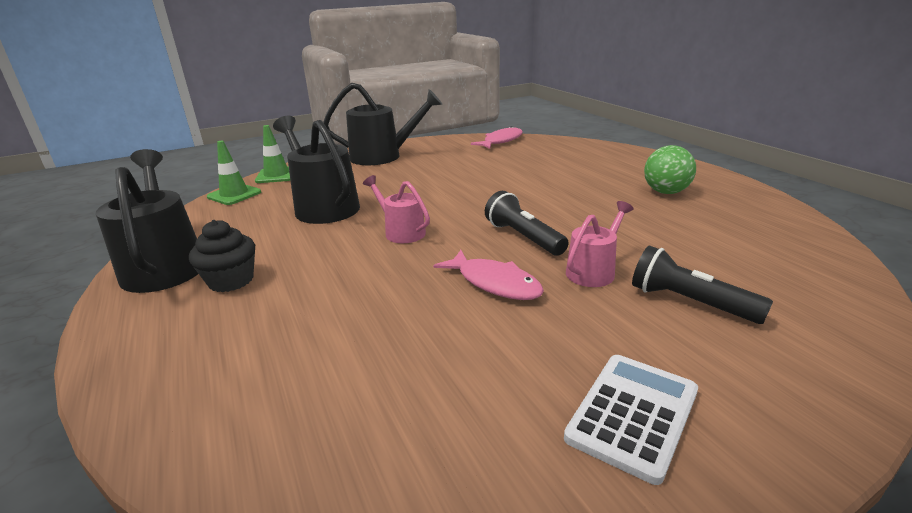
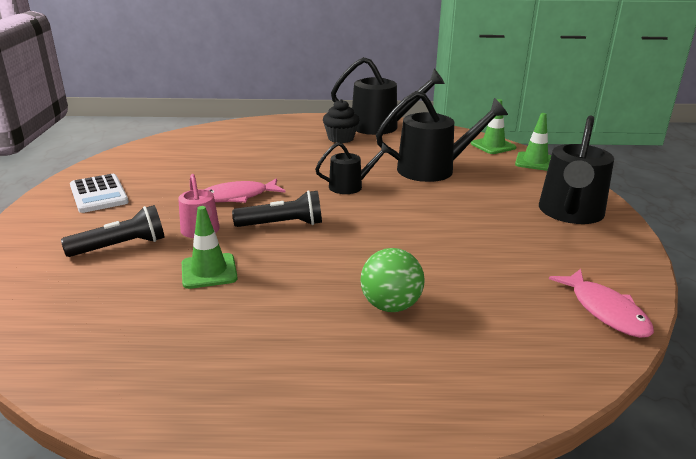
camera: 115 degrees right, 0 degrees up
pink watering can [363,175,430,243] -> black watering can [315,142,391,194]
green ball [644,145,696,194] -> green ball moved to [360,248,425,312]
none -> green traffic cone [182,206,238,289]

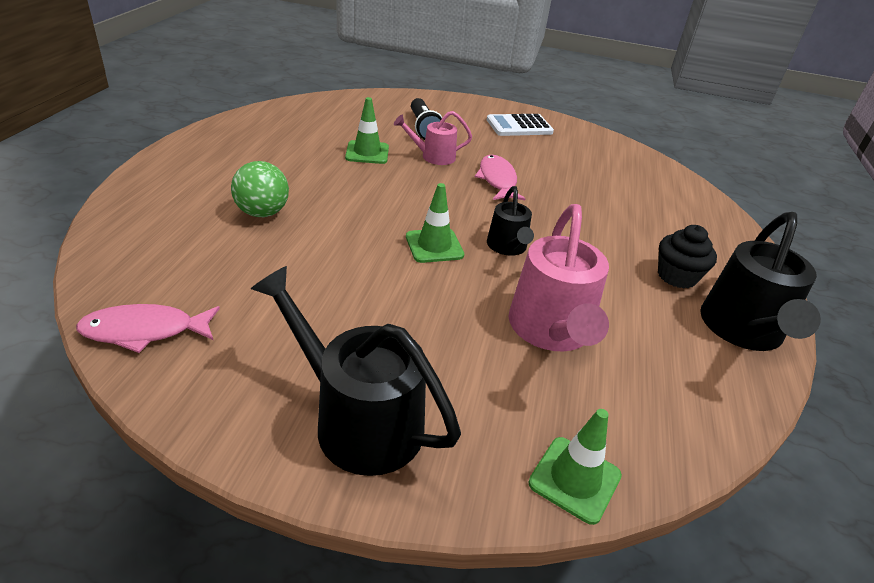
camera: 100 degrees right, 10 degrees up
black flashlight [232,190,322,227] -> none
black watering can [376,91,508,182] -> pink watering can [508,204,609,352]
green traffic cone [471,99,516,154] -> green traffic cone moved to [406,183,464,263]

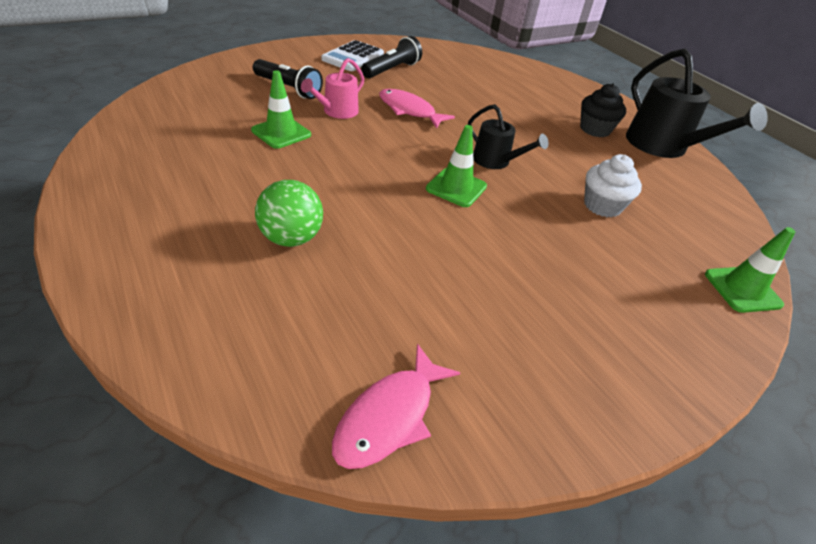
camera: 45 degrees left, 5 degrees up
black watering can [251,266,461,476] -> none
pink watering can [508,204,609,352] -> white cupcake [584,154,642,218]
none -> black flashlight [361,36,422,78]

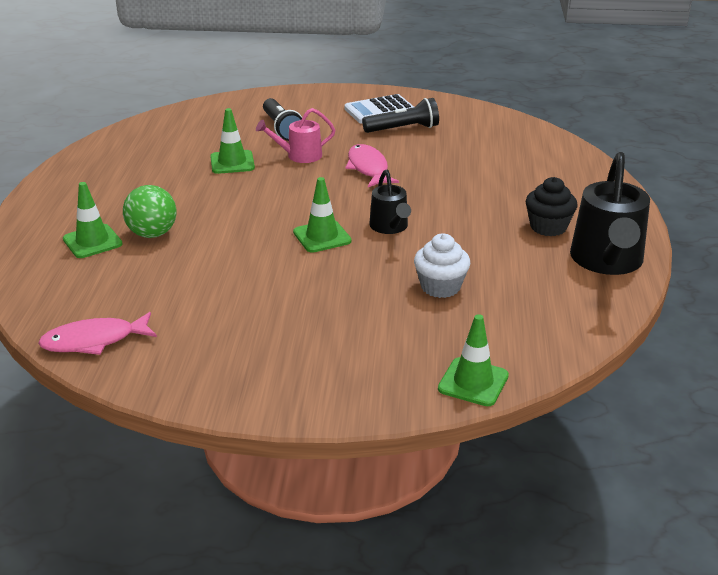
camera: 40 degrees right, 10 degrees down
none -> green traffic cone [63,182,122,258]

